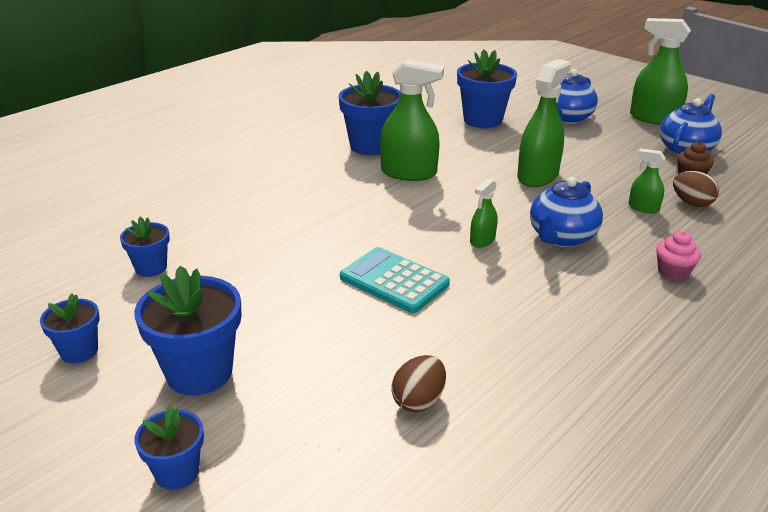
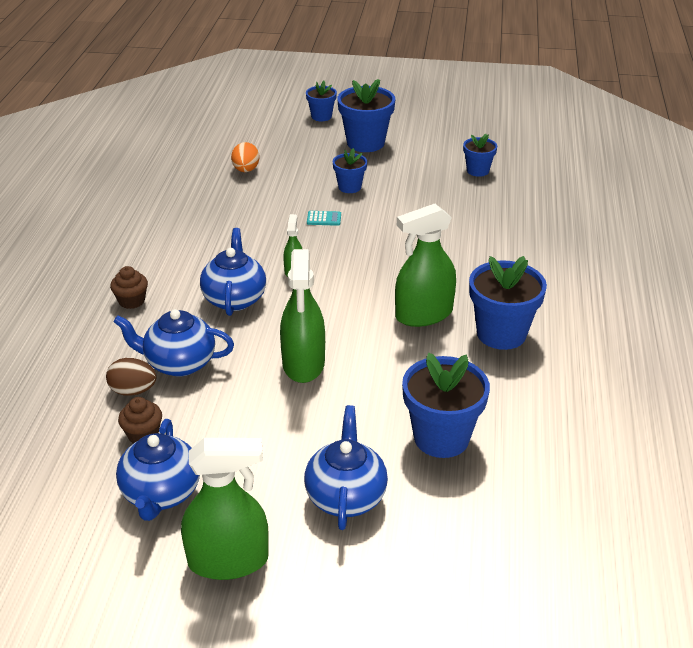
camera: 145 degrees right, 5 degrees up
blue flower pot [40,294,100,364] -> blue flower pot moved to [333,148,367,193]
turquoise calculator [340,247,450,313] -> turquoise calculator [307,211,341,226], size x0.46
brown egg [391,355,446,412] -> orange egg [231,142,260,172]
green spray bottle [629,149,666,213] -> blue teapot [113,309,234,376]
pink cupcake [656,231,701,281] -> brown cupcake [110,266,148,309]

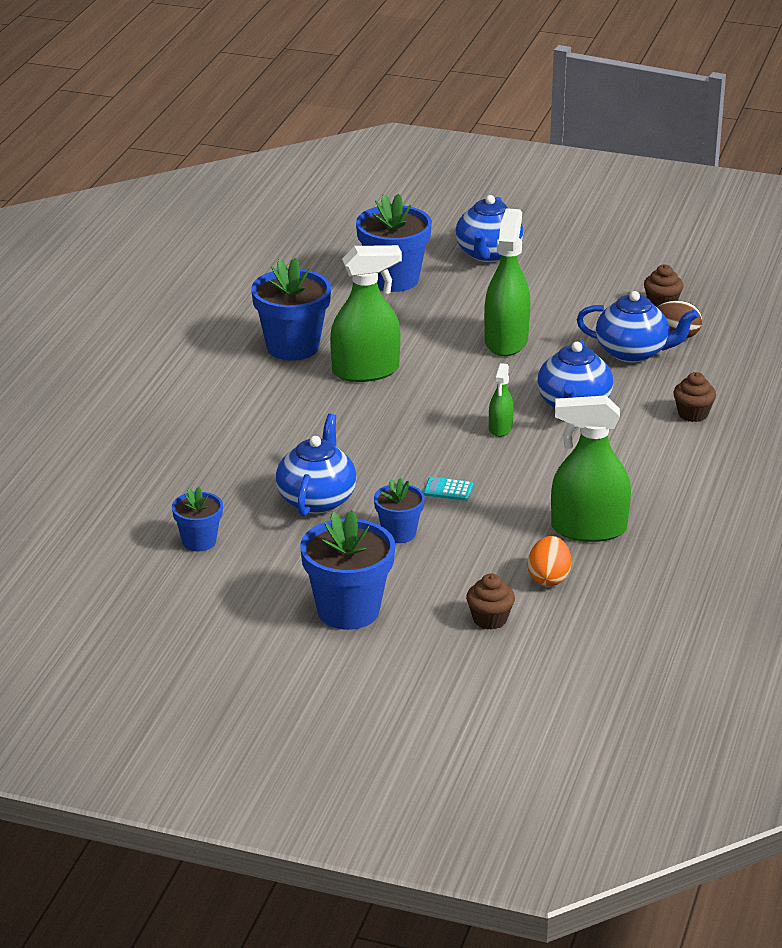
camera: 170 degrees left, 5 degrees down
blue teapot [116,419,200,521] -> blue teapot moved to [276,414,357,517]
green spray bottle [181,438,269,580] -> green spray bottle moved to [551,395,631,542]
blue flower pot [306,81,337,121] -> none
none -> brown cupcake [466,574,515,630]

